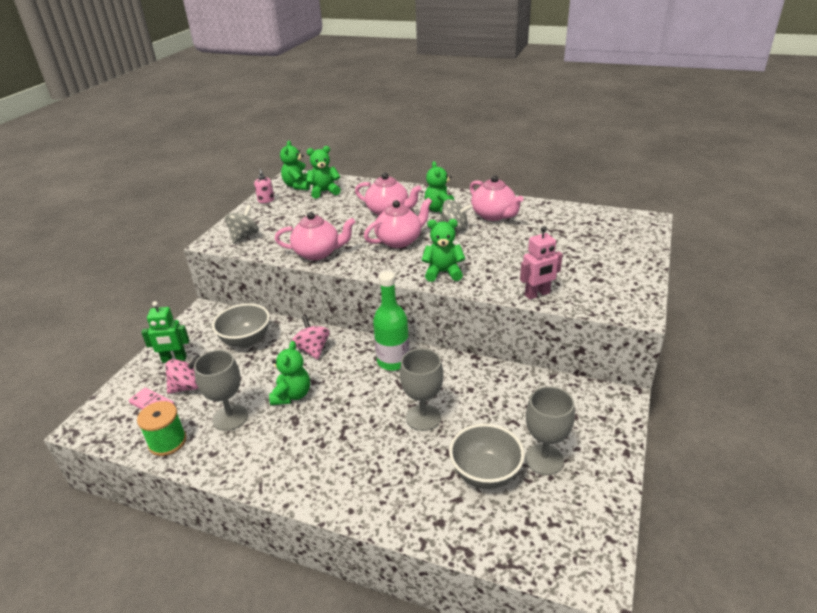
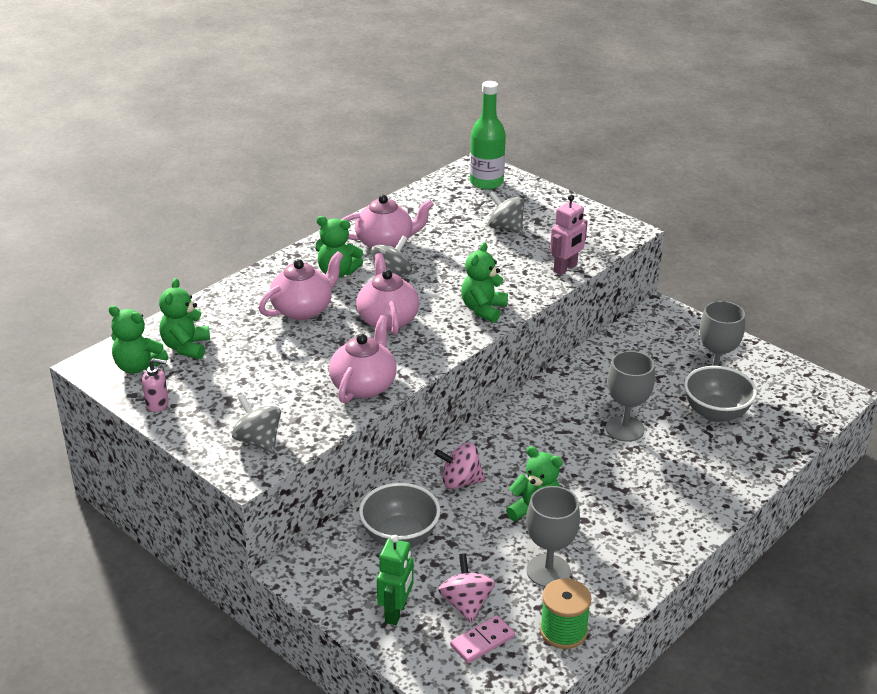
camera: 70 degrees left, 0 degrees up
green bottle [373,271,410,371] -> green bottle moved to [470,81,506,189]
pink robot [520,226,563,300] -> pink robot turned 45 degrees clockwise [550,195,588,275]
none -> grey spinning top [488,191,524,234]

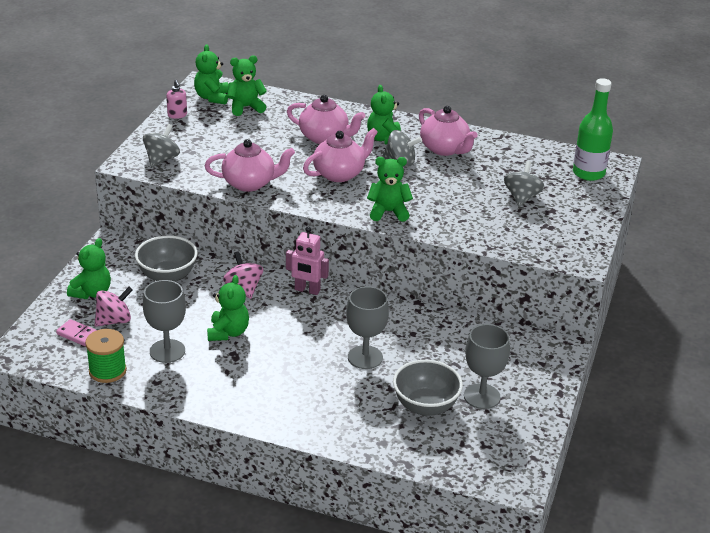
camera: 65 degrees right, 0 degrees up
green robot [377,535,414,625] -> green teddy bear [67,238,111,299]
pink robot [550,195,588,275] -> pink robot moved to [286,227,329,295]

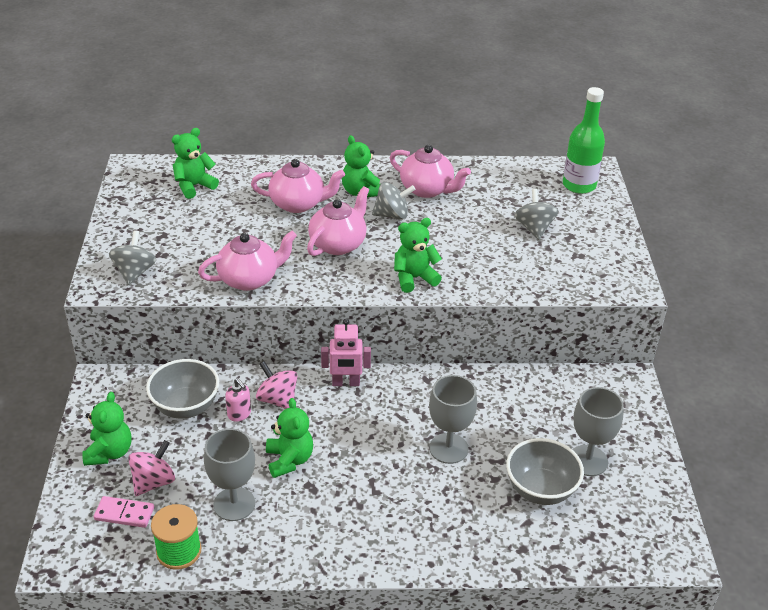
camera: 20 degrees left, 5 degrees up
pink soap dispenser [166,80,187,119] -> pink soap dispenser moved to [225,378,251,422]
green teddy bear [194,44,229,105] -> none

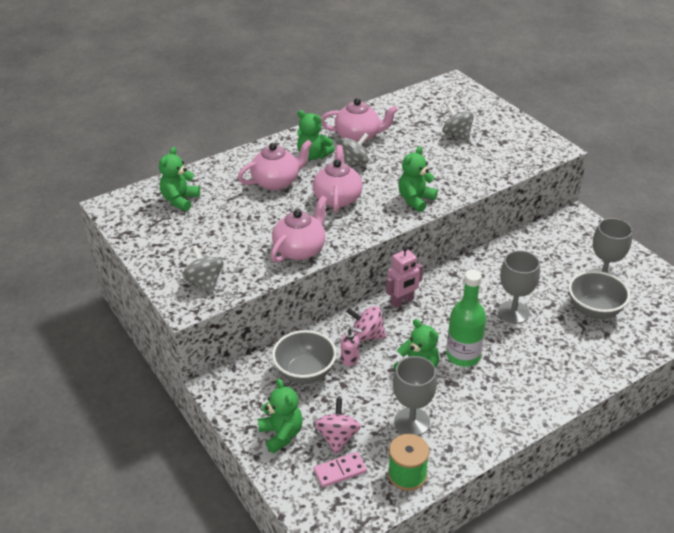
camera: 30 degrees left, 0 degrees up
green bottle [563,87,605,194] -> green bottle moved to [446,270,486,367]

